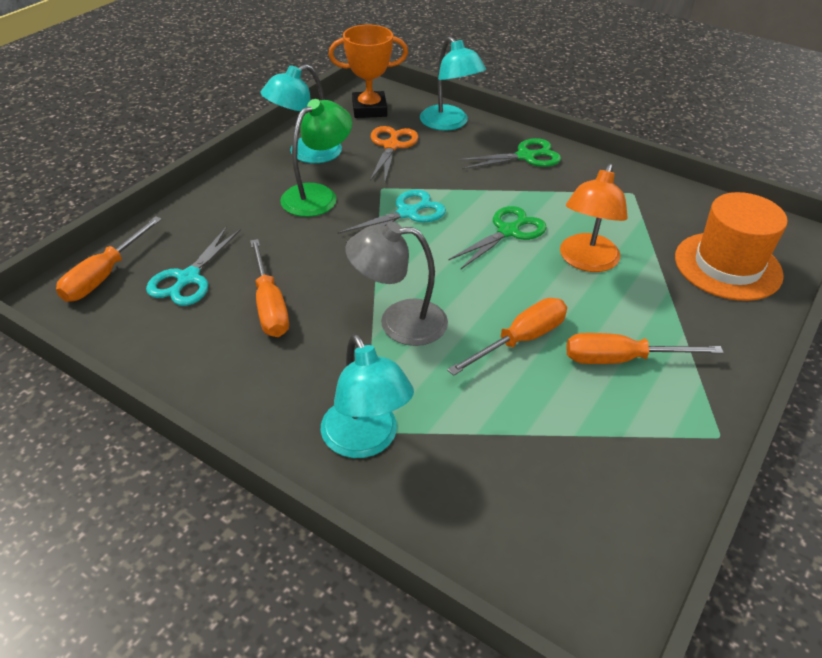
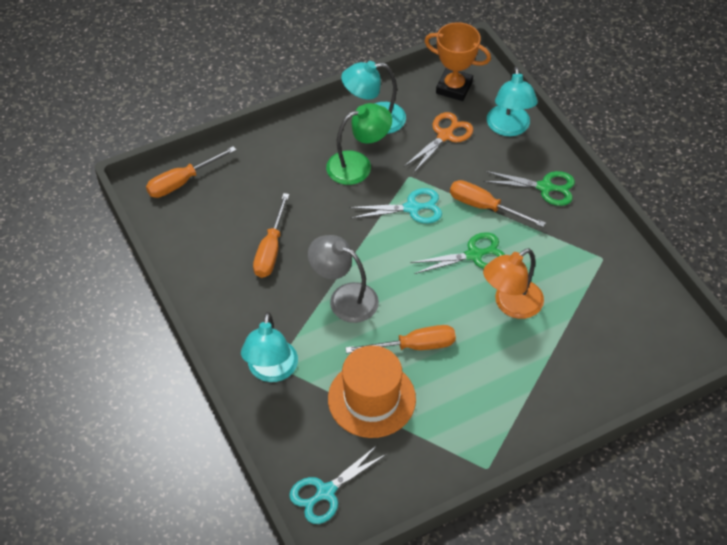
camera: 30 degrees right, 10 degrees up
turquoise scissors [146,226,241,306] -> turquoise scissors moved to [289,445,387,524]
orange screwdriver [566,333,724,364] -> orange screwdriver moved to [450,180,546,227]
orange hat [675,192,788,301] -> orange hat moved to [328,346,416,438]

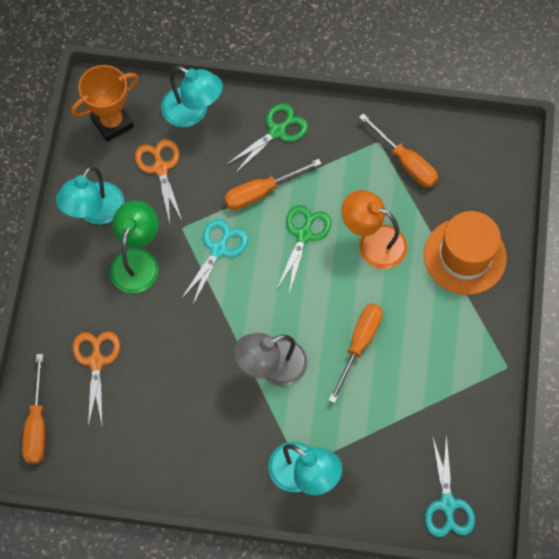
camera: 55 degrees left, 15 degrees up
orange screwdriver [253,193,289,278] -> orange screwdriver moved to [359,113,438,188]
orange hat [328,346,416,438] -> orange hat moved to [424,211,507,295]
orange lamp [483,248,544,319] -> orange lamp turned 120 degrees clockwise [341,190,407,269]
none -> orange scissors [72,331,120,427]

